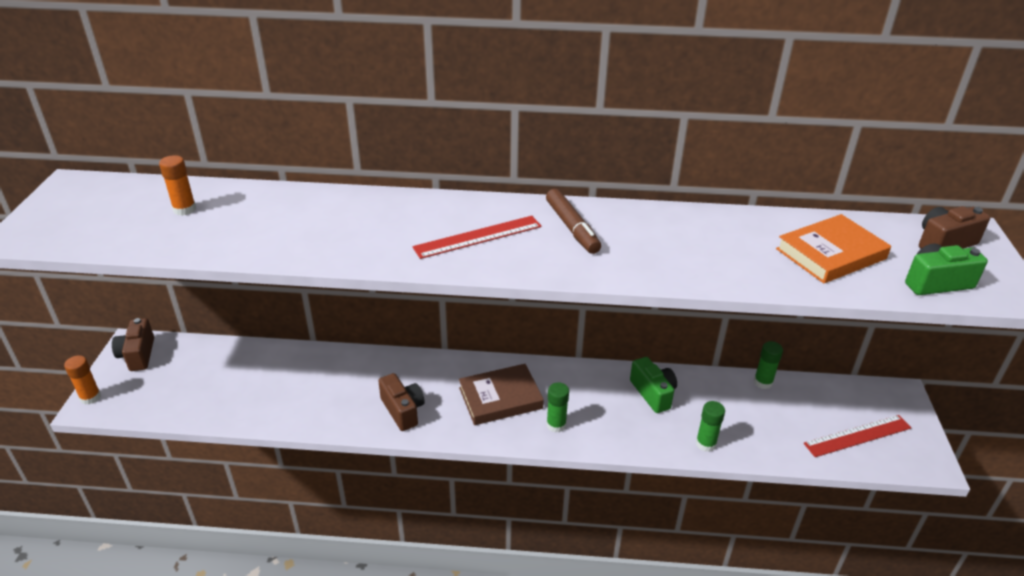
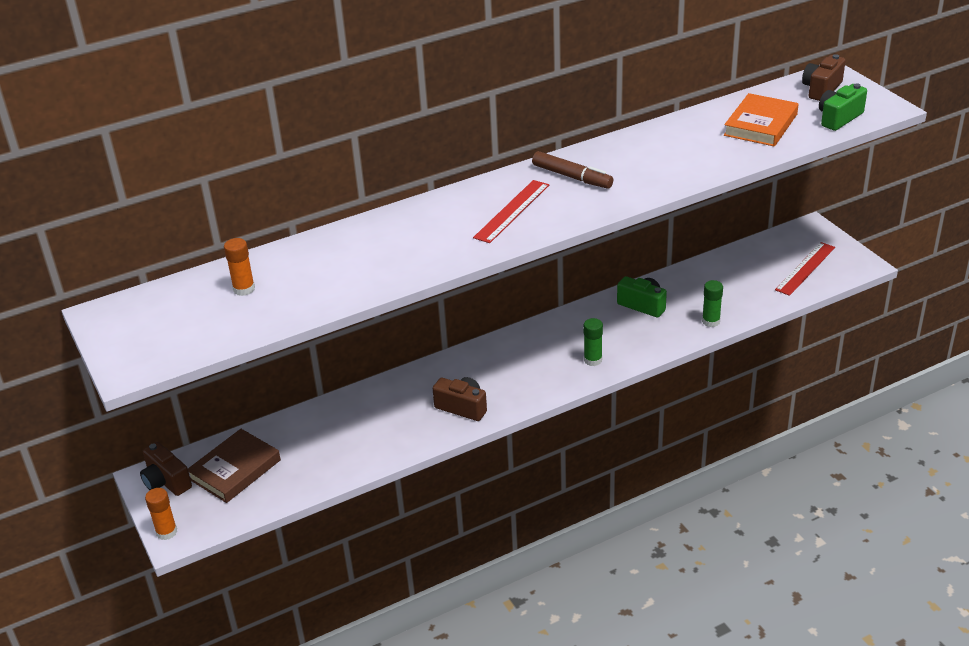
camera: 30 degrees left, 0 degrees up
brown book [459,364,544,425] -> brown book moved to [188,429,281,503]
green glue stick [754,341,783,389] -> none

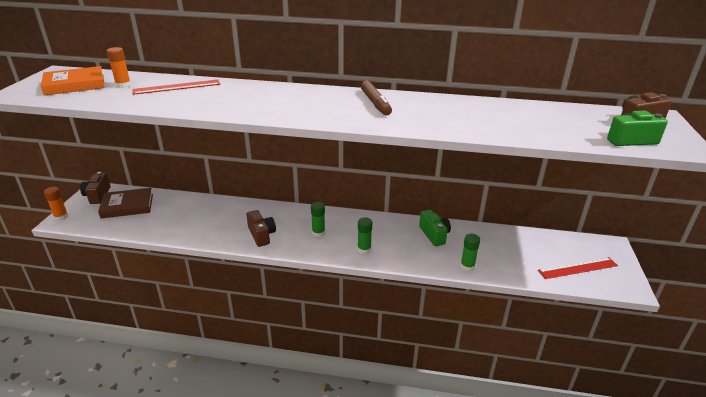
camera: 35 degrees right, 5 degrees down
red ruler [473,180,549,243] -> red ruler moved to [132,80,220,95]
orange book [724,93,799,147] -> orange book moved to [41,66,105,95]
none -> green glue stick [311,202,325,237]

